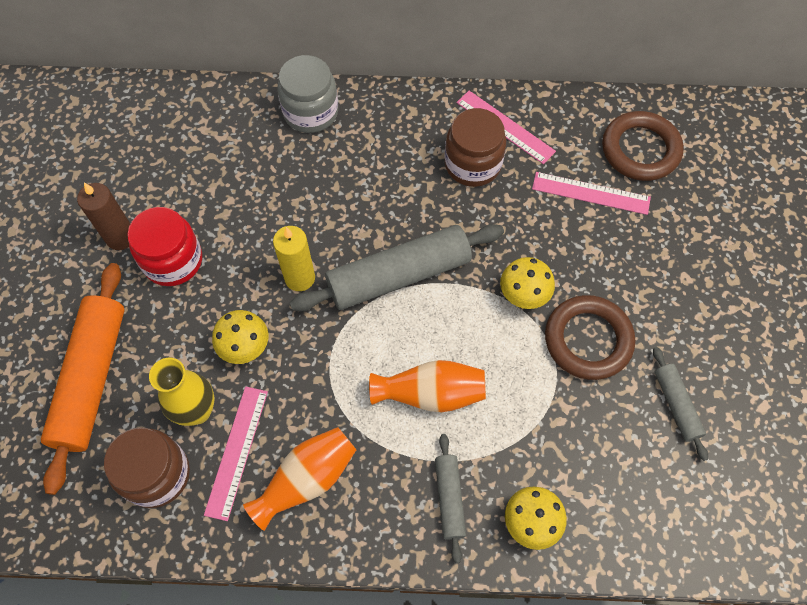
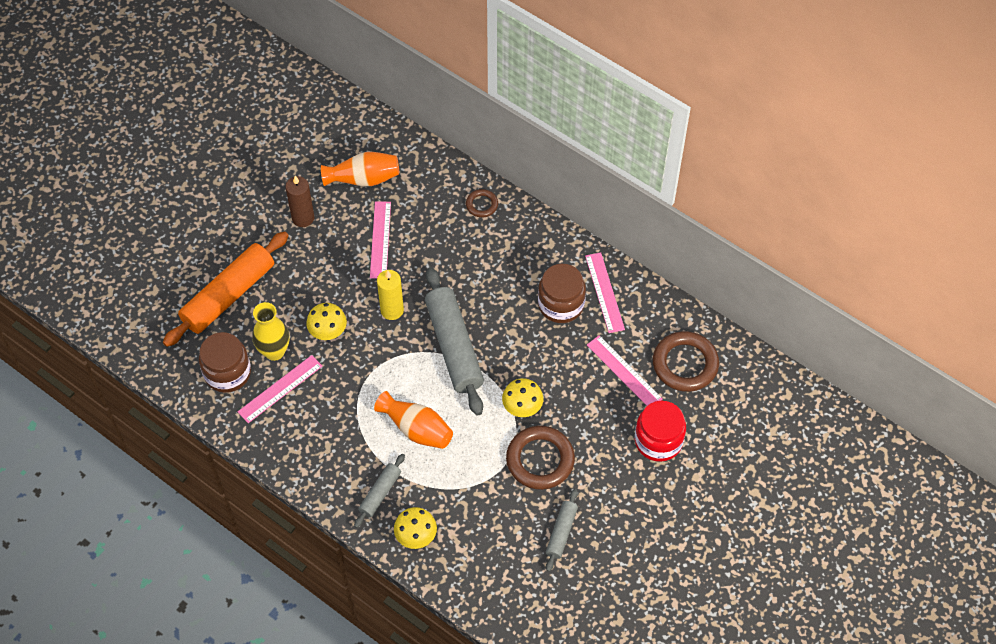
camera: 35 degrees right, 5 degrees down
red jar [127,207,202,286] -> red jar moved to [635,401,686,462]
orange vase [243,427,356,531] -> orange vase moved to [321,152,399,186]
grey jar [278,55,338,133] -> brown ring [466,189,498,217]
grey rolling pin [290,224,504,311] -> grey rolling pin turned 60 degrees clockwise [425,267,484,415]
none -> pink ruler [370,201,391,279]

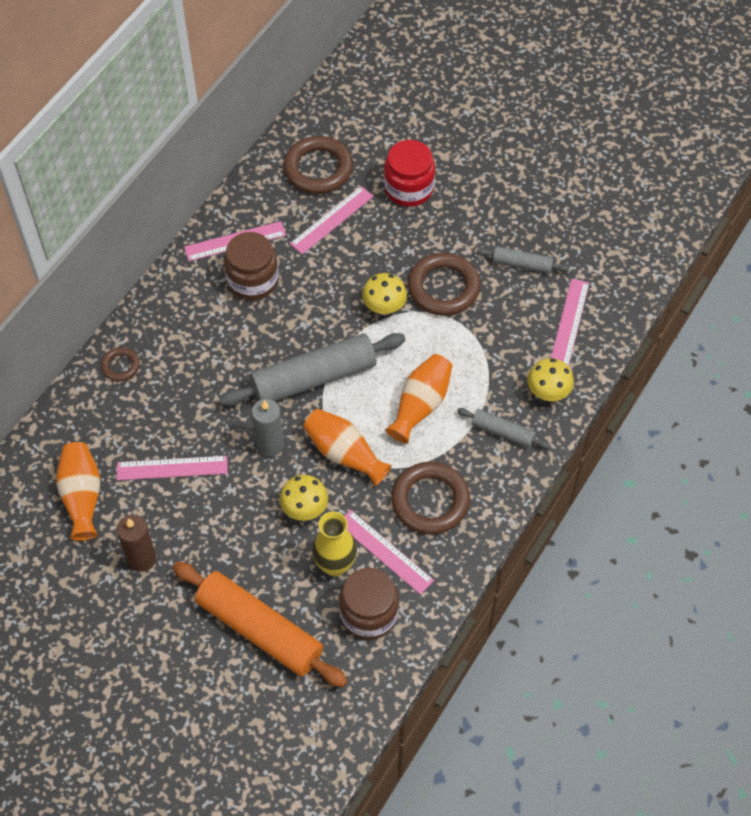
camera: 95 degrees left, 0 degrees up
yellow candle [377,270,404,320] -> grey candle [252,399,284,457]
none -> orange vase [303,409,392,486]
none -> brown ring [391,462,470,534]
none -> pink ruler [551,279,589,367]

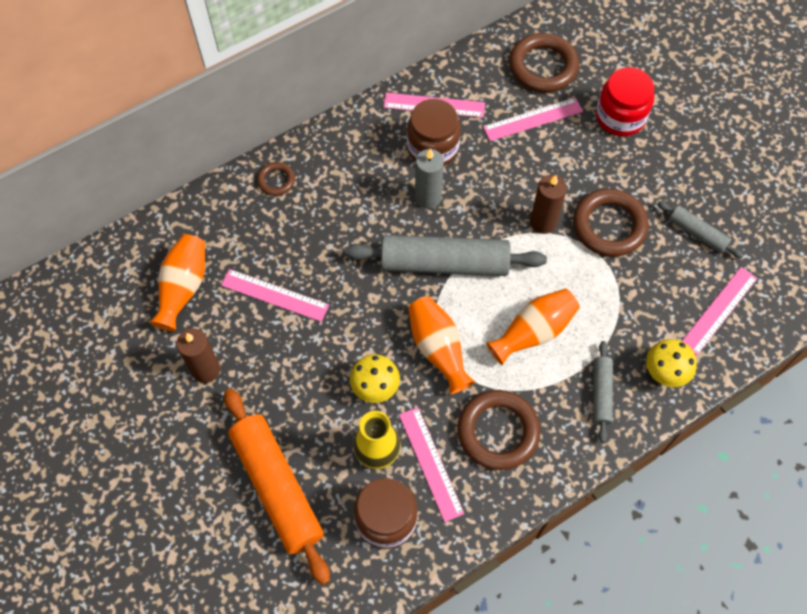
camera: 25 degrees right, 5 degrees up
grey candle [252,399,284,457] -> grey candle moved to [415,149,444,209]
yellow mushroom [362,273,407,315] -> brown candle [530,175,567,234]
grey rolling pin [457,408,551,449] -> grey rolling pin turned 45 degrees clockwise [593,341,613,442]

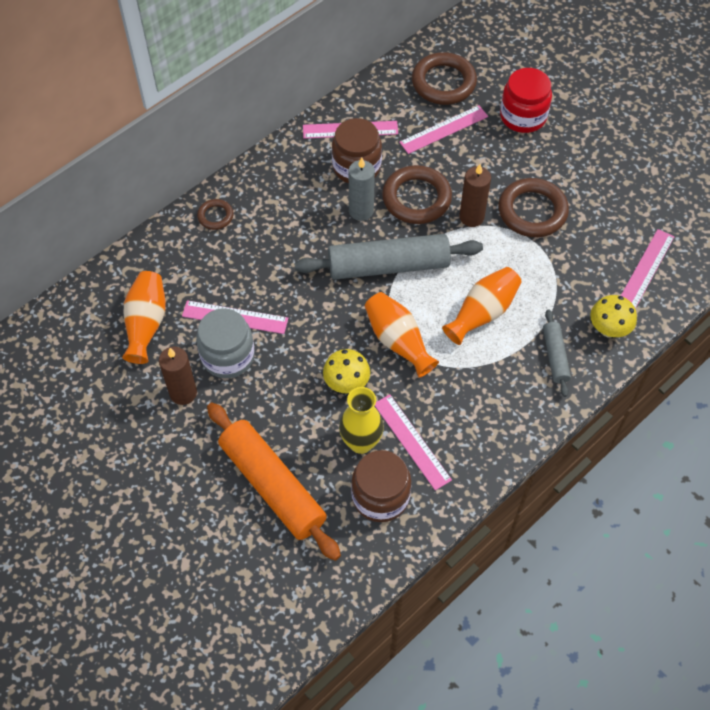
camera: 10 degrees left, 5 degrees down
brown ring [457,390,540,470] -> brown ring moved to [382,165,452,224]
grey rolling pin [657,201,744,258] -> none
none -> grey jar [196,308,255,378]

